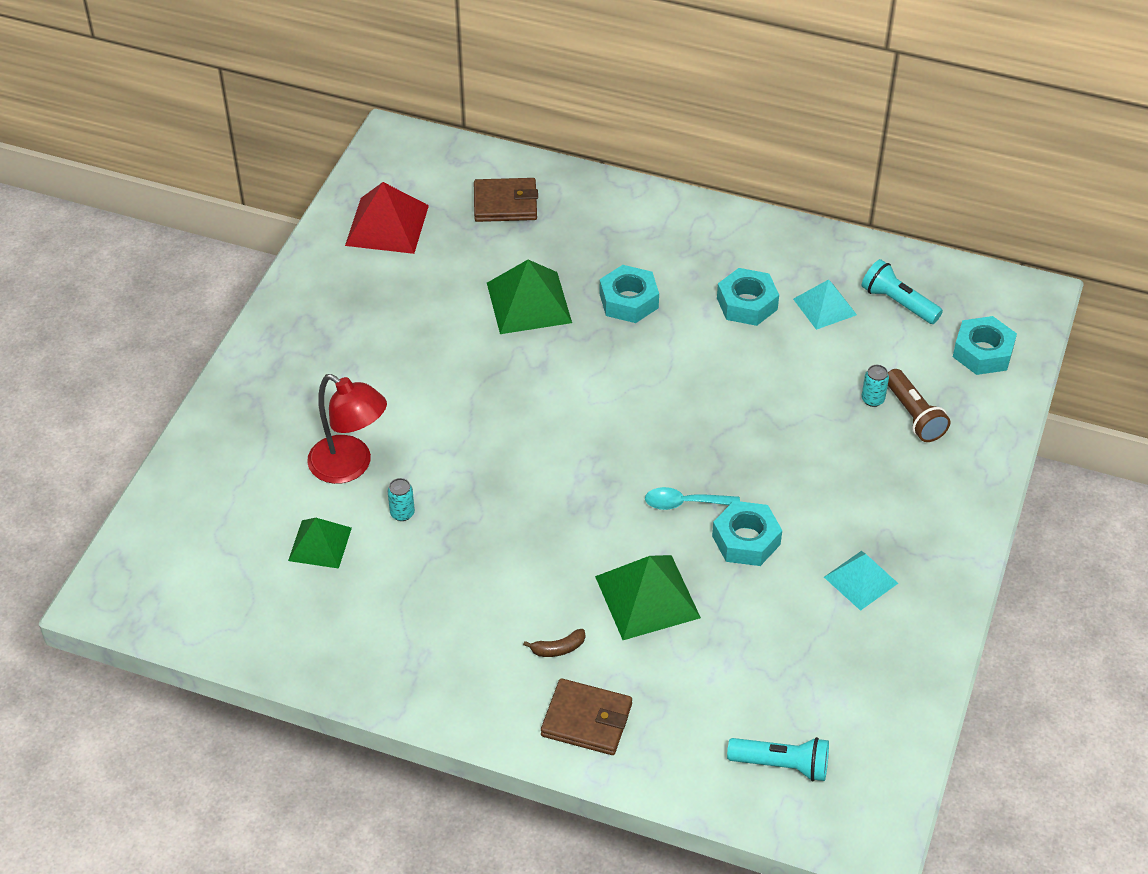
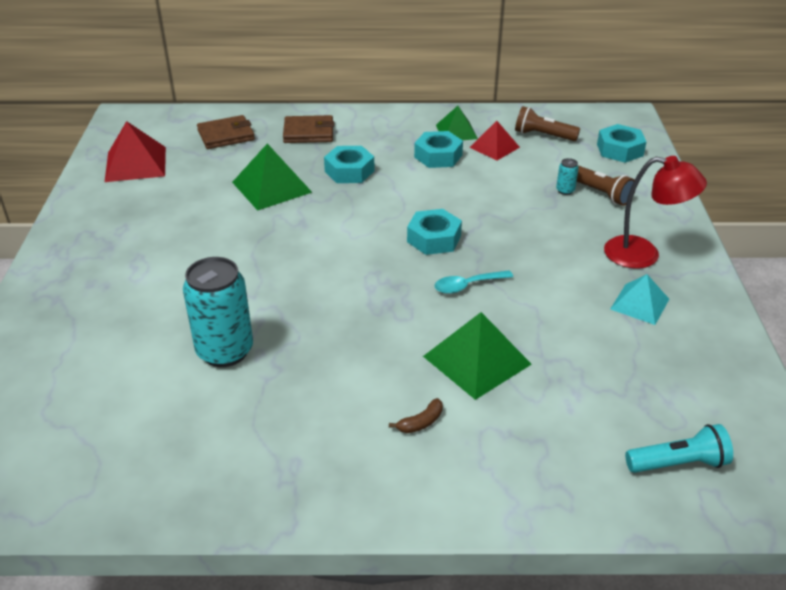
camera: 20 degrees left, 10 degrees down
green pyramid [288,518,352,569] -> green pyramid moved to [436,106,478,140]
red lamp [307,374,387,484] -> red lamp moved to [604,156,707,269]
turquoise can [388,478,415,521] -> turquoise can [183,257,253,367], size x2.43
brown wallet [541,678,632,755] -> brown wallet moved to [283,115,334,143]
turquoise nut [712,501,782,566] -> turquoise nut moved to [407,209,462,255]
turquoise pyramid [793,279,857,330] -> red pyramid [469,121,520,160]
turquoise flashlight [862,259,943,324] -> brown flashlight [515,106,580,141]

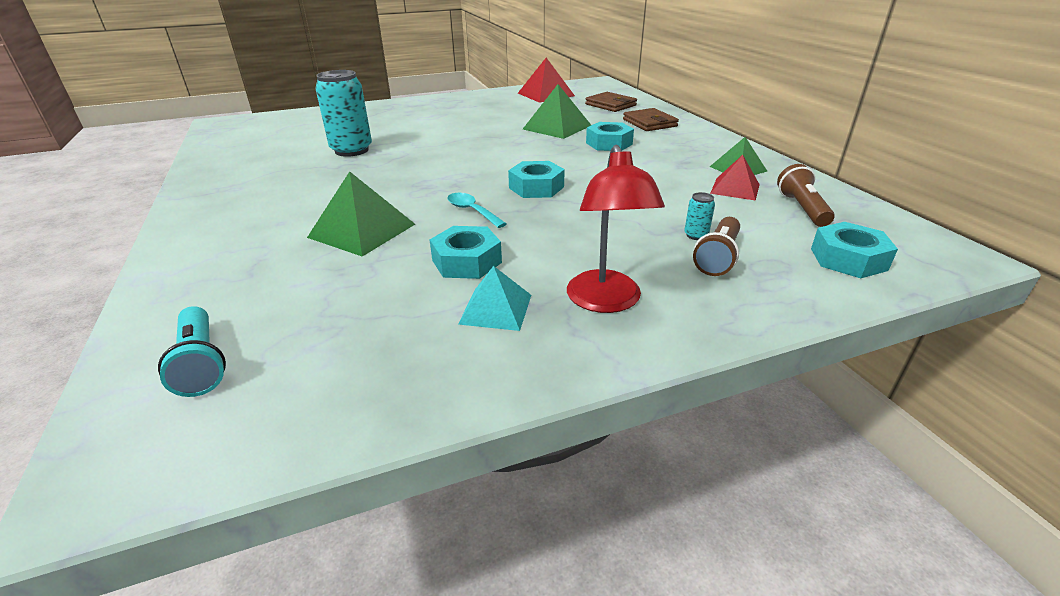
camera: 70 degrees right, 5 degrees down
brown banana [389,398,443,433] -> none
turquoise nut [414,131,463,168] -> turquoise nut moved to [430,226,502,279]

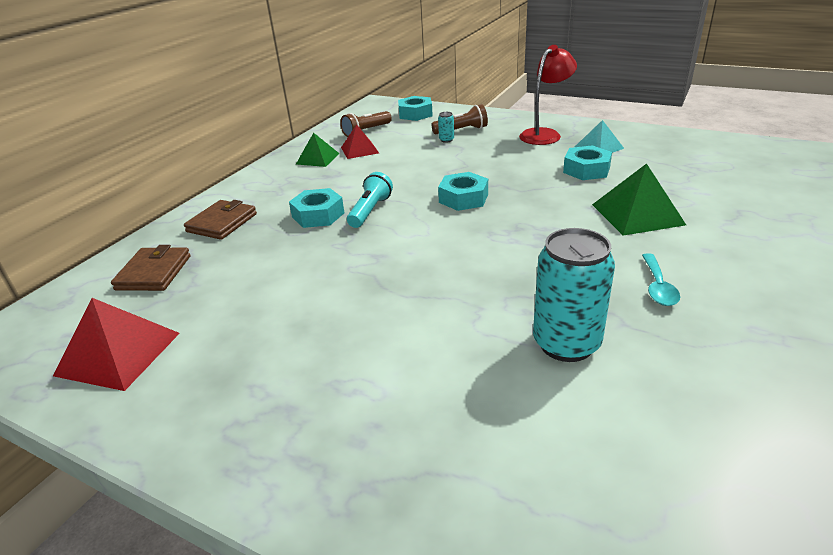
camera: 130 degrees left, 0 degrees up
turquoise flashlight [158,306,226,397] -> turquoise flashlight moved to [347,172,393,228]
turquoise spoon [447,193,507,228] -> turquoise spoon moved to [642,253,680,306]
green pyramid [523,84,591,139] -> none

